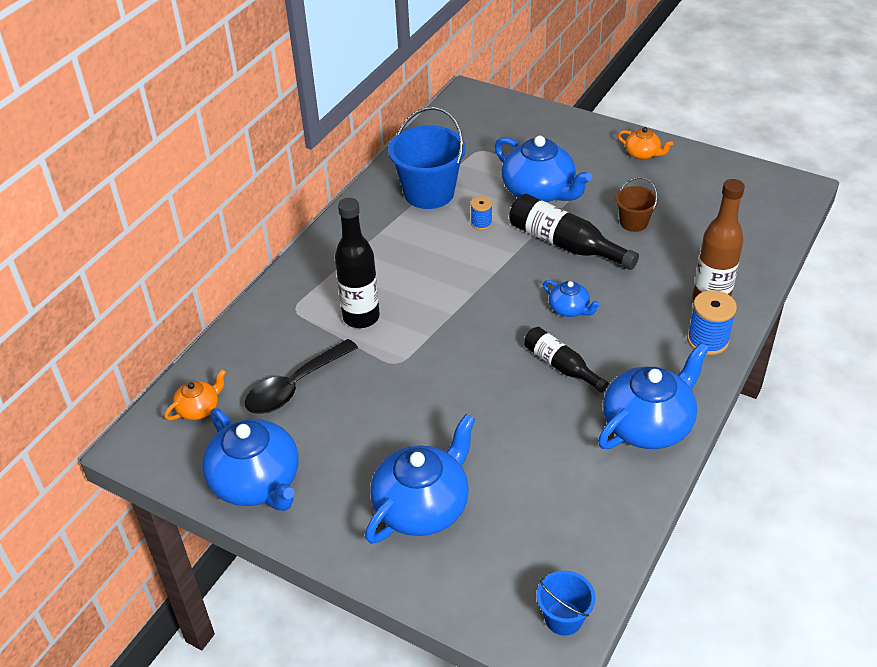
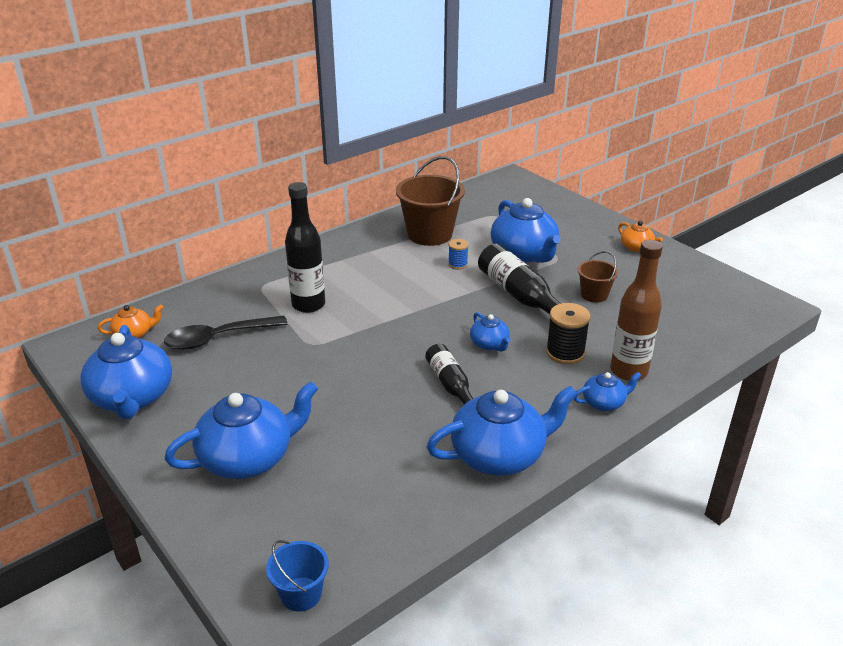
camera: 20 degrees right, 10 degrees down
blue bucket [388,107,466,209] -> brown bucket [396,156,465,246]
blue spool [687,290,737,355] -> blue teapot [574,372,642,411]
none -> black spool [546,303,590,364]

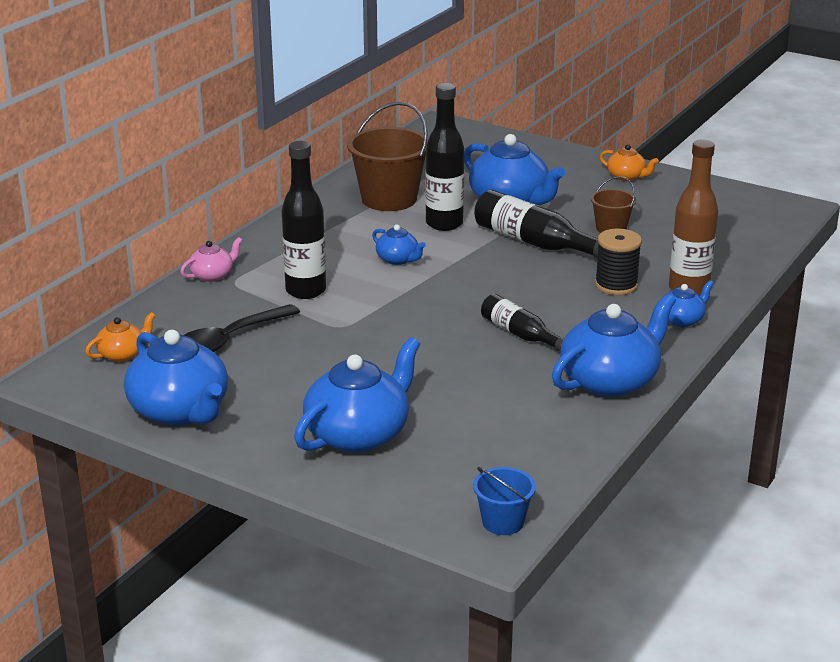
camera: 20 degrees left, 5 degrees down
blue spool [448,239,469,270] -> black bottle [425,83,464,231]
blue teapot [470,312,510,351] -> blue teapot moved to [372,225,426,265]
none -> pink teapot [180,237,242,282]

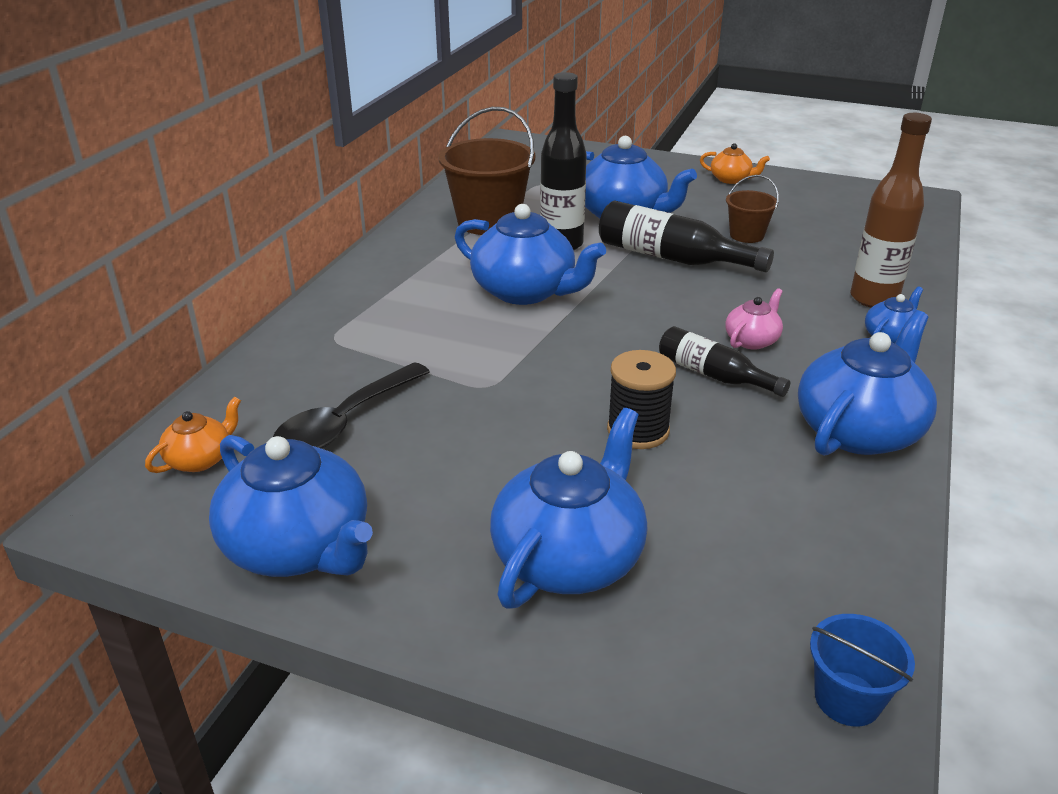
camera: 10 degrees left, 5 degrees up
pink teapot [180,237,242,282] -> pink teapot moved to [725,288,783,350]
black bottle [281,141,326,299] -> none
blue teapot [372,225,426,265] -> blue teapot [455,204,606,305], size x2.01
black spool [595,229,642,295] -> black spool moved to [607,350,676,449]

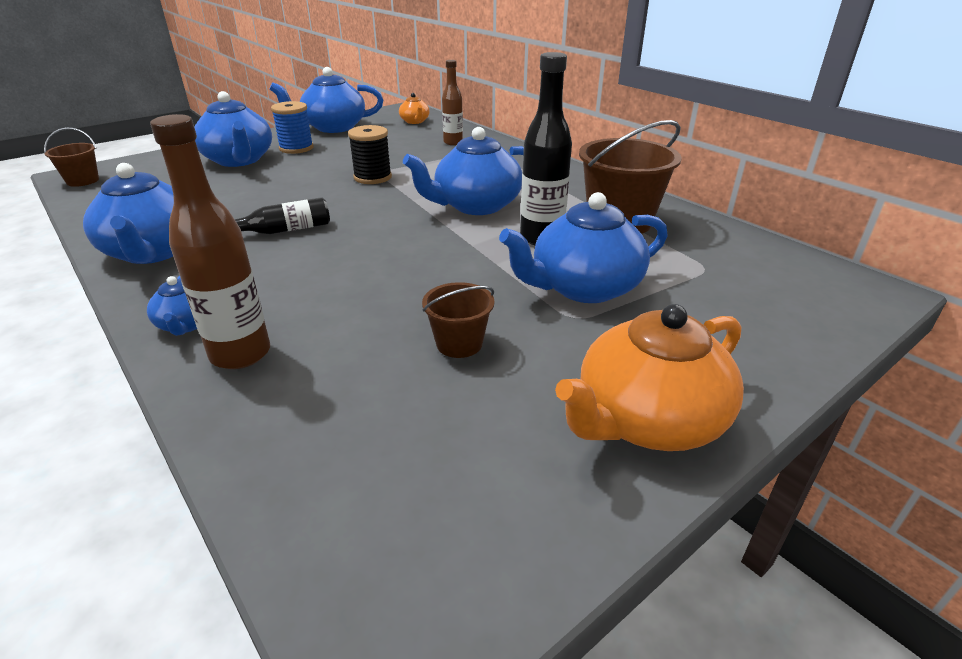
camera: 120 degrees right, 0 degrees up
black spoon [273,362,430,449] -> none
black bottle [599,200,774,273] -> none
black spool [607,350,676,449] -> black spool moved to [348,125,392,184]
orange teapot [700,143,770,184] -> orange teapot [555,304,744,451], size x2.01
pink teapot [725,288,783,350] -> none
blue bucket [810,614,915,727] -> brown bucket [44,128,99,187]
none -> blue spool [271,101,314,154]
none -> brown bottle [442,60,463,145]

